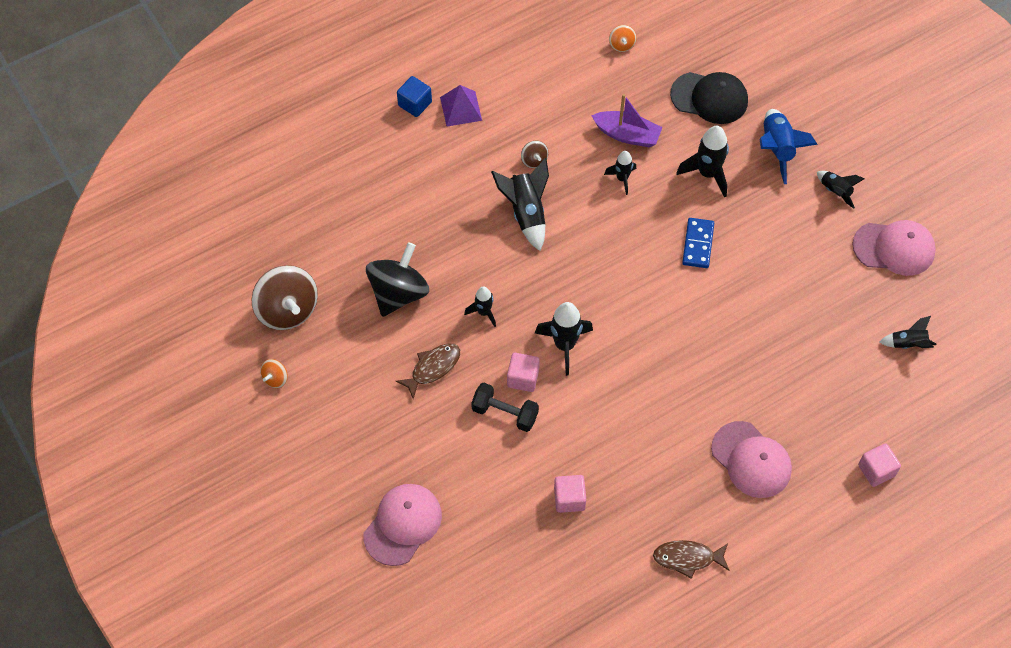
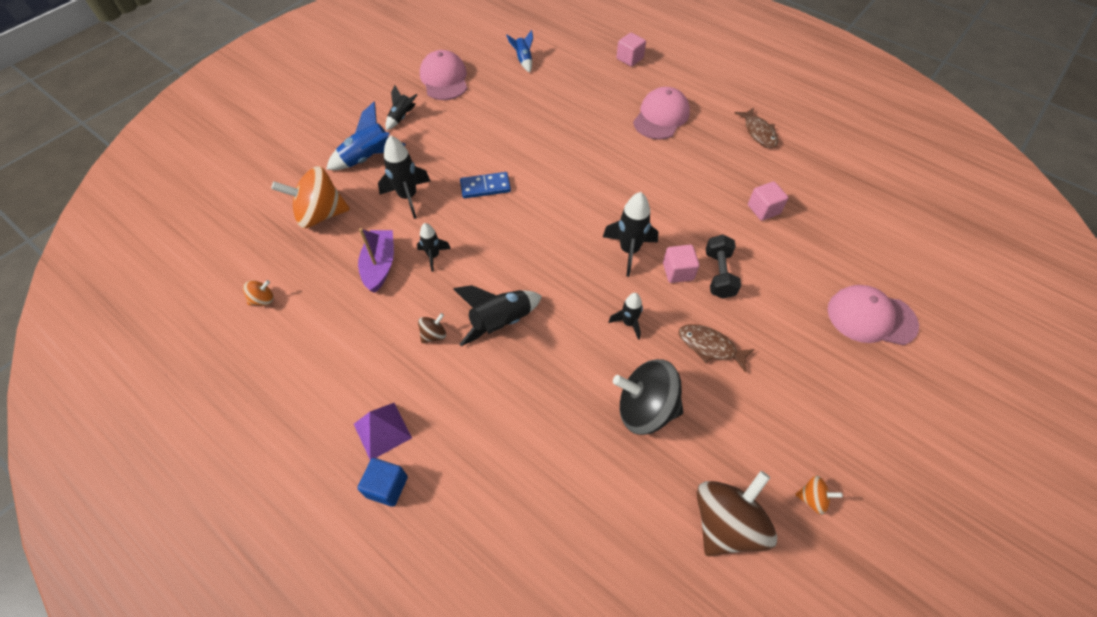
camera: 110 degrees left, 5 degrees down
black cap [670,72,748,124] -> orange spinning top [271,166,350,228]
black rocket [879,316,937,349] -> blue rocket [506,30,533,72]

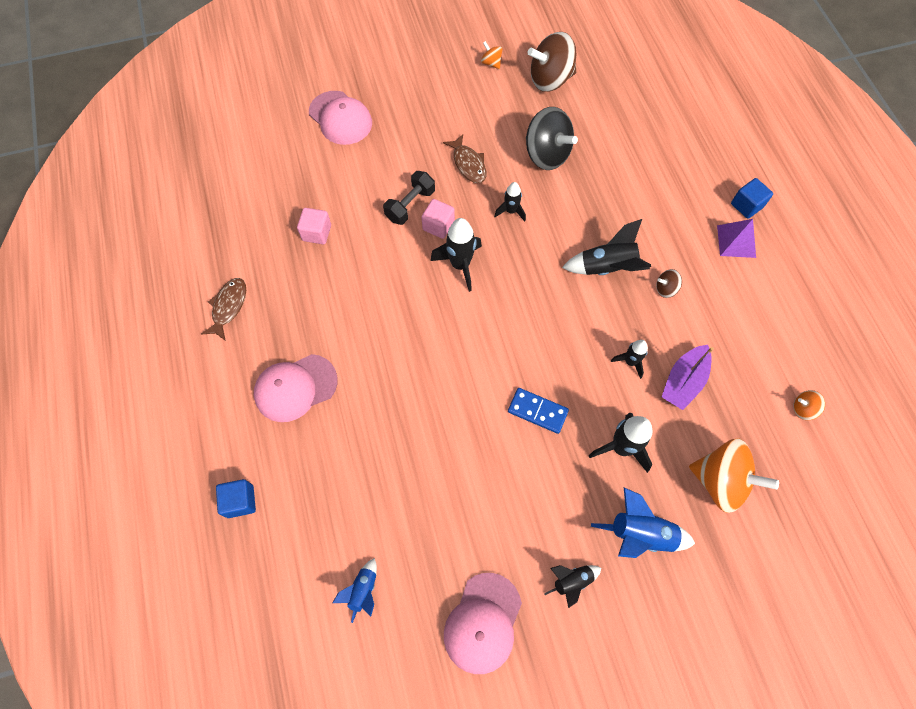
camera: 145 degrees left, 10 degrees up
pink cube [617,33,646,67] -> blue cube [216,479,256,518]

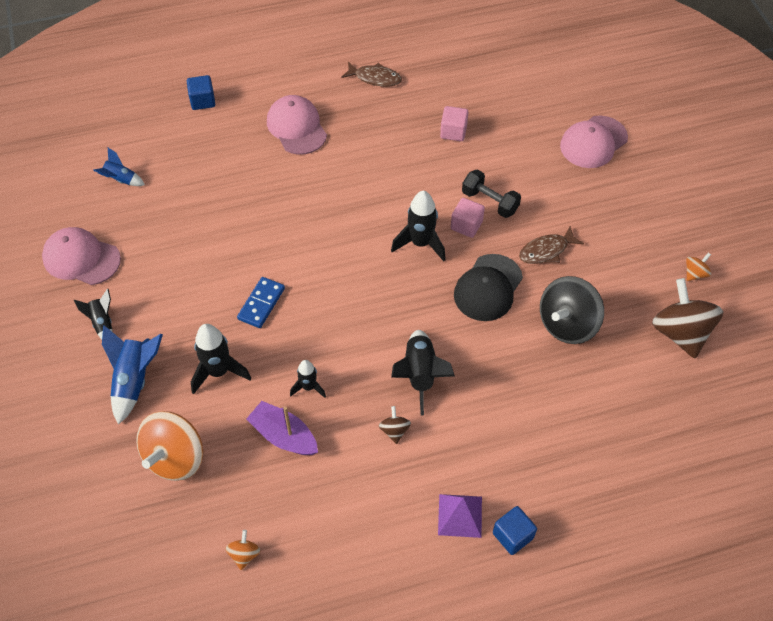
camera: 90 degrees right, 10 degrees down
black rocket [494,182,526,221] -> black cap [454,254,523,321]

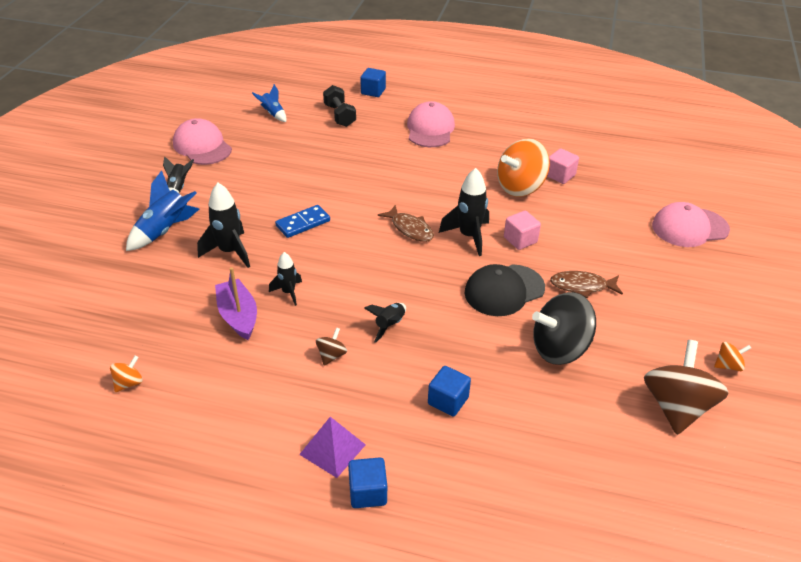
camera: 30 degrees right, 15 degrees down
orange spinning top [136,411,203,481] -> orange spinning top moved to [497,138,550,197]
brown fish [341,62,402,87] -> brown fish moved to [378,205,434,242]
black rocket [391,330,455,415] -> black rocket [364,303,406,343], size x0.60
black dumbbell [462,169,521,218] -> black dumbbell moved to [323,85,356,127]
none -> blue cube [428,366,471,416]

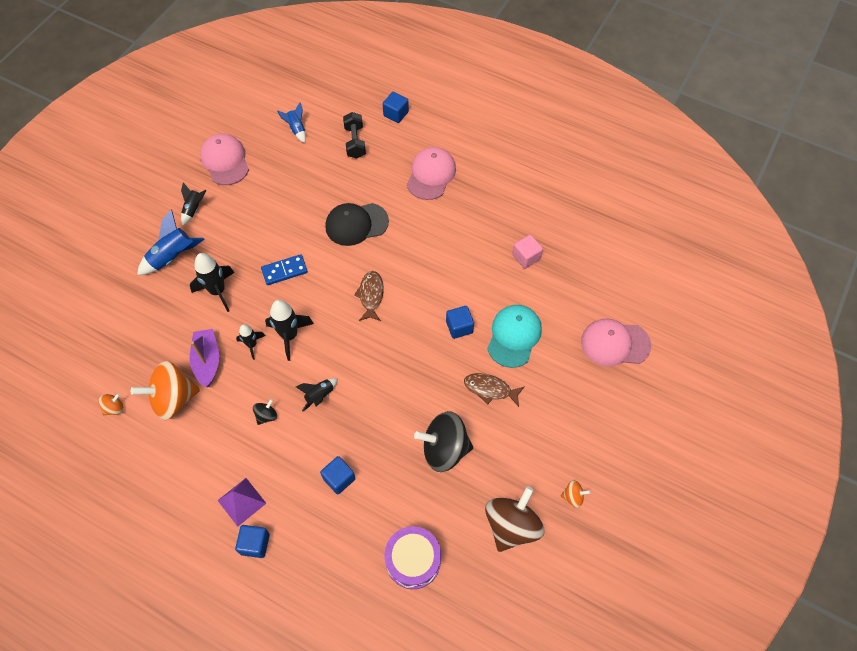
camera: 15 degrees right, 20 degrees up
brown spinning top [316,327,347,366] -> black spinning top [253,399,277,425]
brown fish [378,205,434,242] -> brown fish turned 150 degrees counterclockwise [354,271,384,321]
black rocket [439,168,489,256] -> black rocket moved to [265,300,314,361]
black cap [464,264,545,316] -> black cap moved to [325,203,389,246]
orange spinning top [497,138,550,197] -> orange spinning top moved to [131,361,200,420]
pink cube [504,211,541,250] -> blue cube [446,306,474,339]
none -> purple drum [384,526,441,589]
none -> turquoise cap [487,305,542,368]

